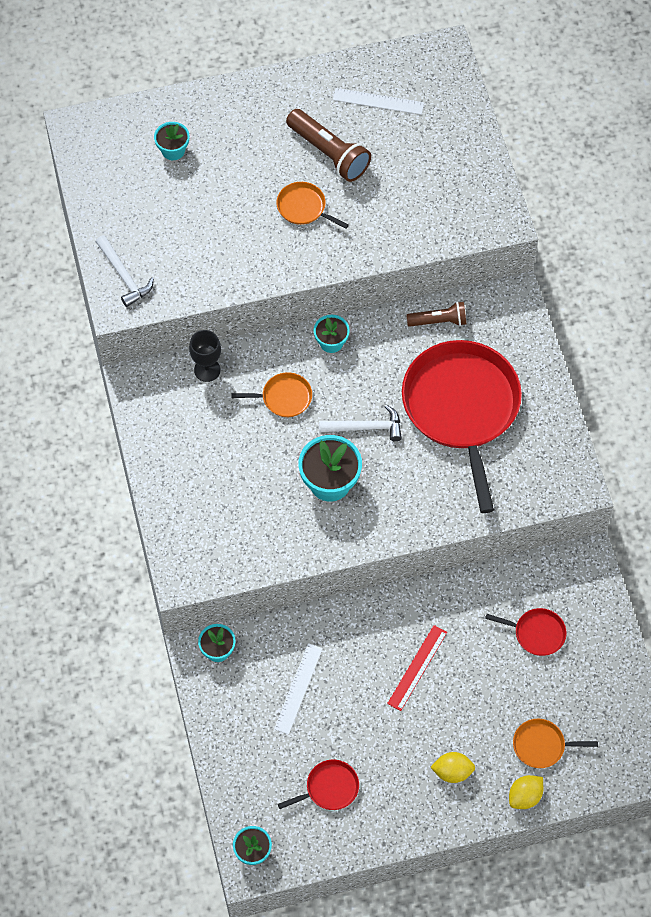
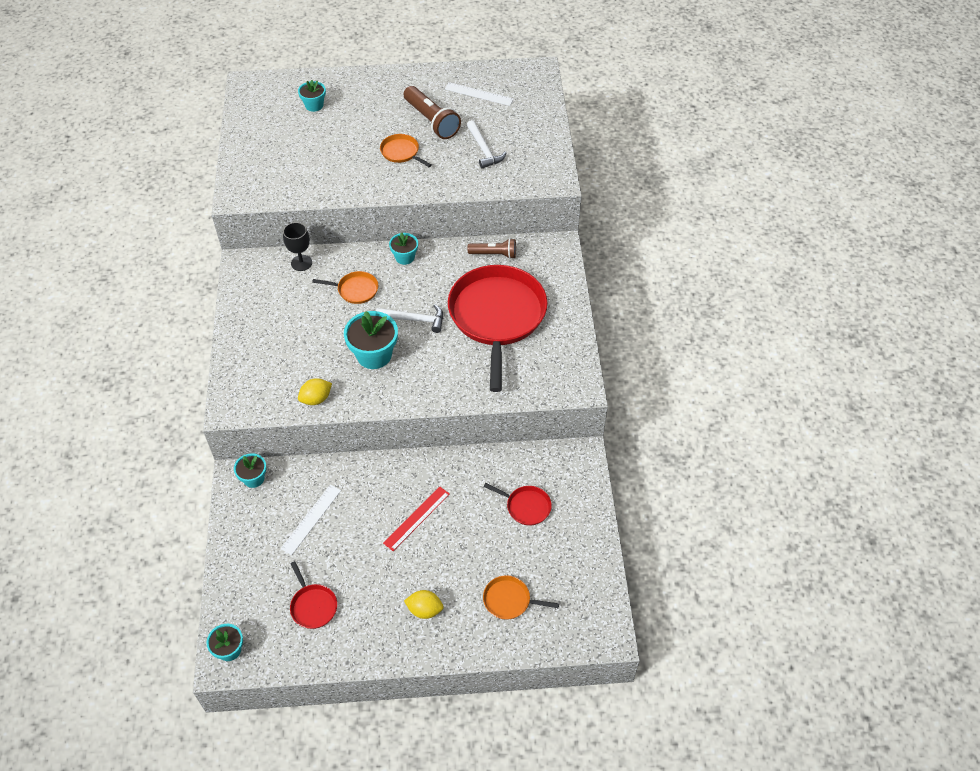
camera: 10 degrees right, 10 degrees down
white hammer [96,235,154,307] -> white hammer moved to [467,120,507,169]
red pan [278,759,359,810] -> red pan turned 75 degrees clockwise [290,561,337,629]
yellow lemon [509,775,543,809] -> yellow lemon moved to [298,378,332,405]

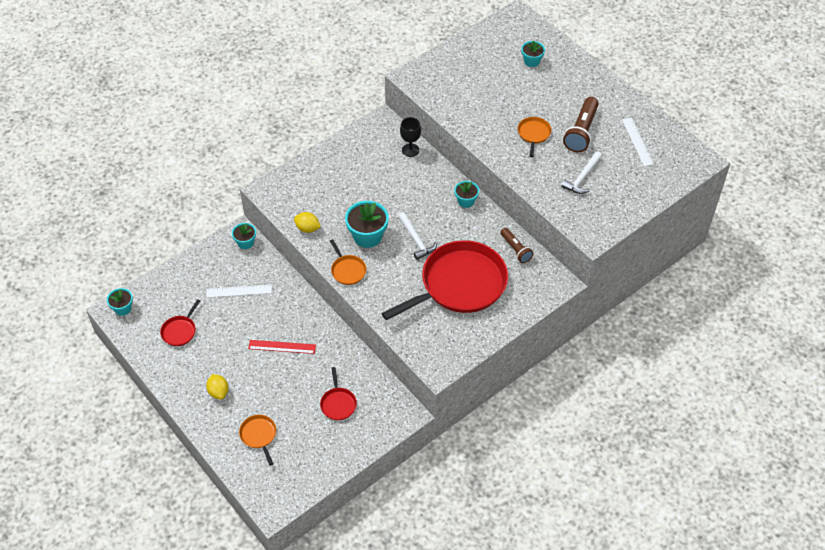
camera: 55 degrees right, 0 degrees up
orange pan [312,271,378,304] -> orange pan moved to [330,239,366,285]

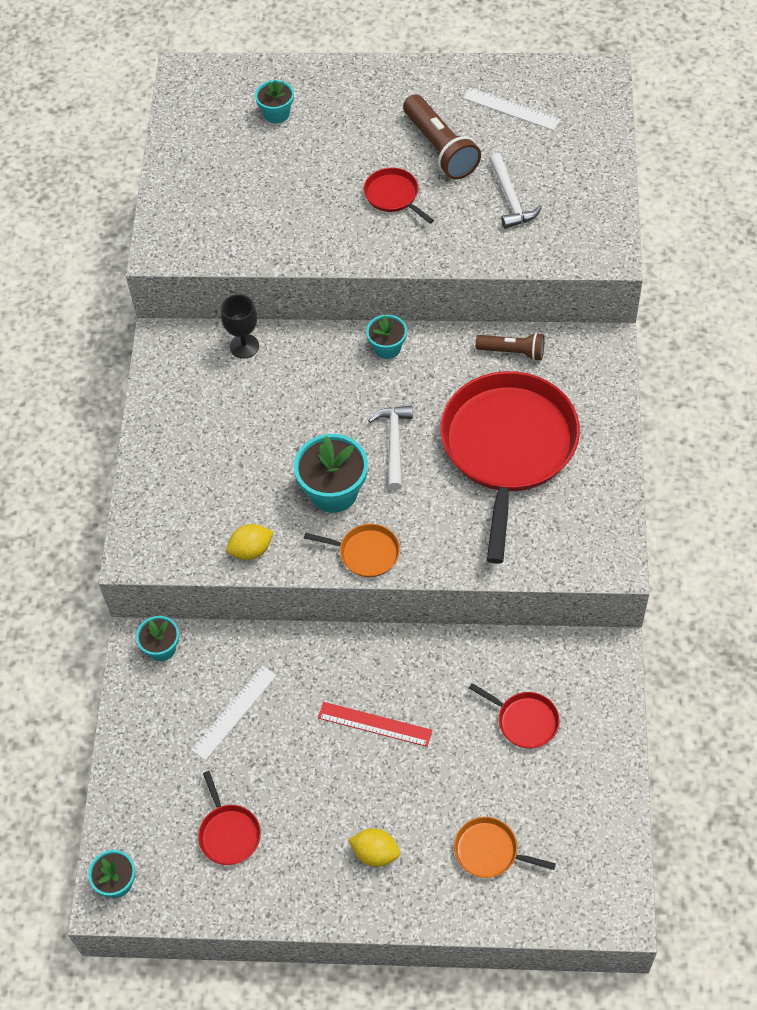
camera: 45 degrees left, 5 degrees up
red ruler [248,340,316,354] -> red ruler turned 60 degrees clockwise [318,702,432,747]
white hammer [398,212,437,260] -> white hammer turned 105 degrees counterclockwise [368,406,413,490]
orange pan [518,117,551,157] -> red pan [363,168,434,224]

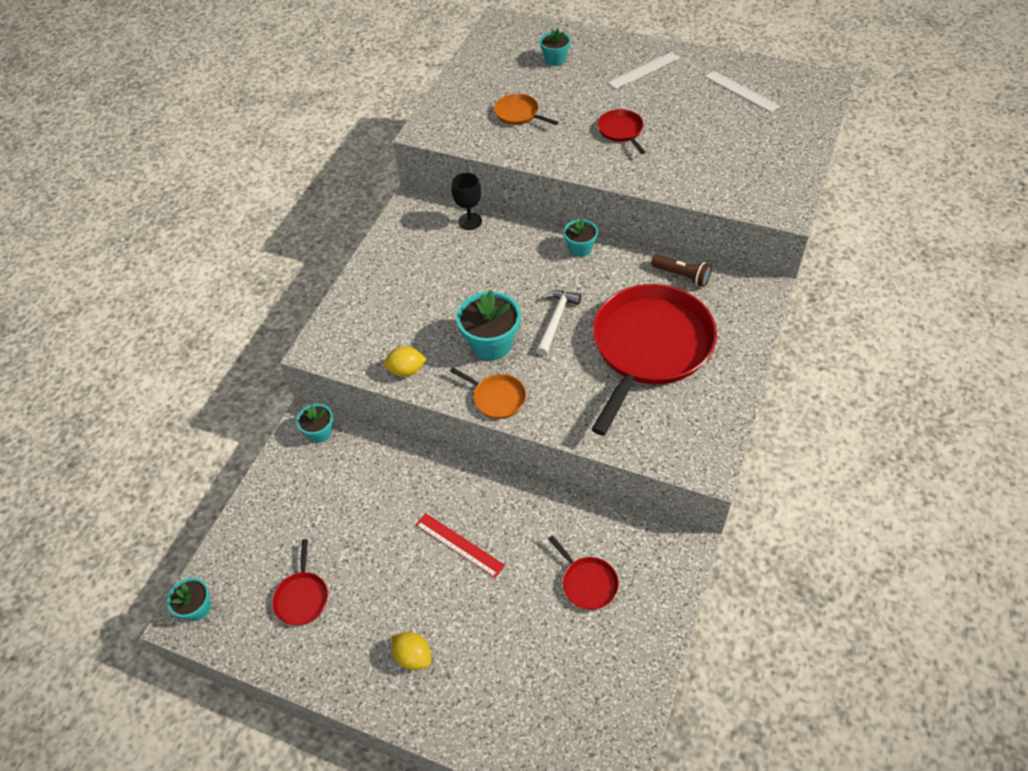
camera: 20 degrees right, 5 degrees down
white ruler [191,666,277,760] -> white ruler moved to [608,52,680,89]
brown flashlight [403,94,481,180] -> none
orange pan [454,817,556,878] -> orange pan moved to [494,94,558,125]
white hammer [489,153,542,229] -> none

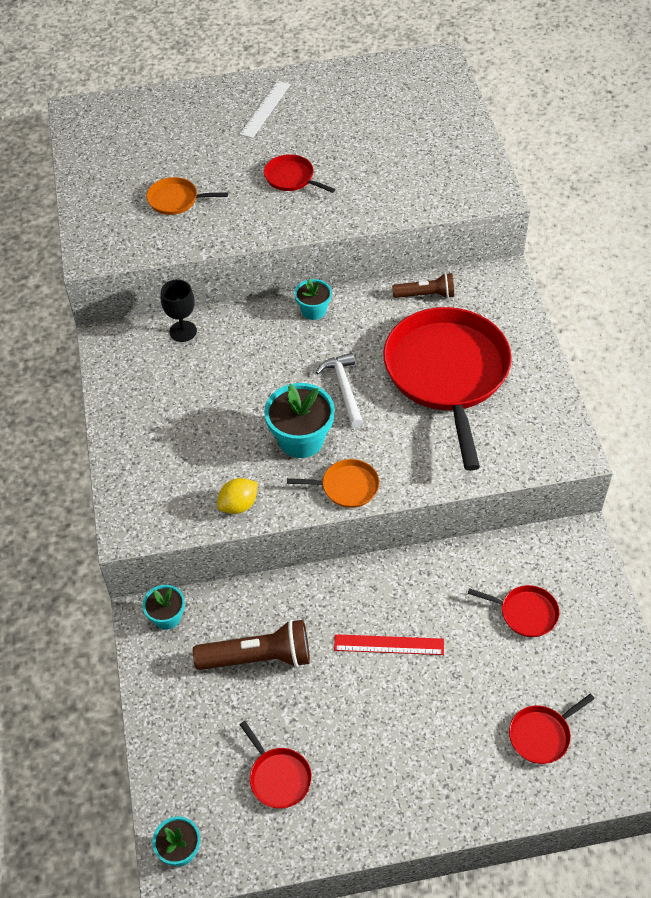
camera: 35 degrees left, 0 degrees up
yellow lemon [392,632,431,670] -> none
turquoise flower pot [540,29,571,66] -> none
white ruler [705,70,780,113] -> none
none -> brown flashlight [193,619,310,670]
none -> red pan [509,694,595,764]

